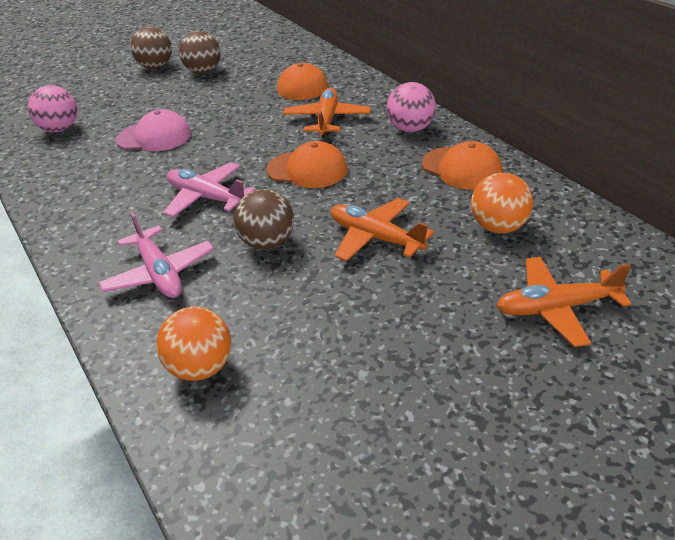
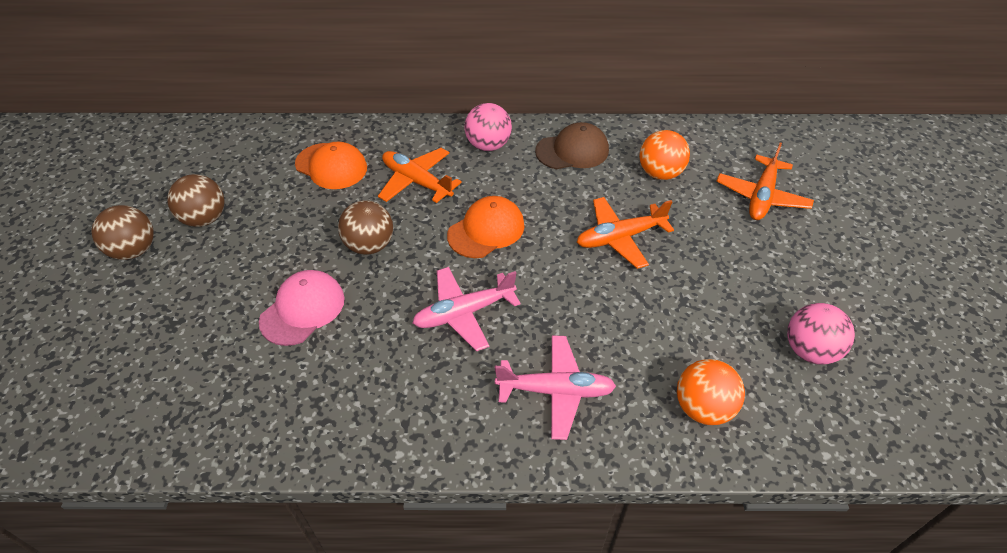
camera: 60 degrees left, 10 degrees up
pink ball [28,85,77,132] -> pink ball moved to [787,303,855,365]
brown ball [234,189,294,250] -> brown ball moved to [338,200,393,255]
orange cap [422,141,503,190] -> brown cap [535,122,609,169]

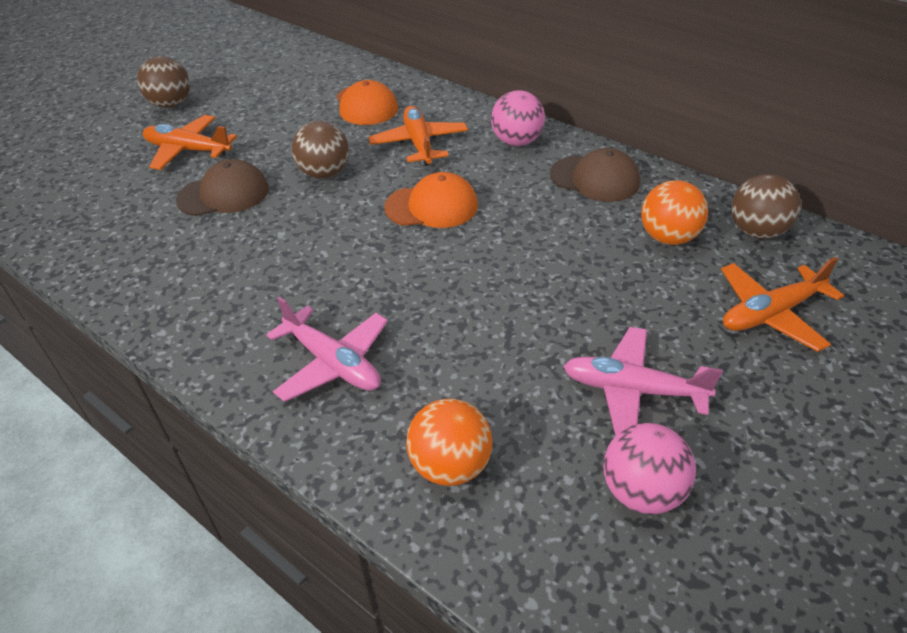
camera: 40 degrees right, 5 degrees down
brown ball [167,174,225,227] -> brown ball moved to [732,174,801,239]
pink cap [259,270,345,346] -> brown cap [176,159,269,216]
pink plane [413,267,521,352] -> pink plane moved to [563,327,723,436]
orange plane [577,197,674,269] -> orange plane moved to [143,115,237,170]

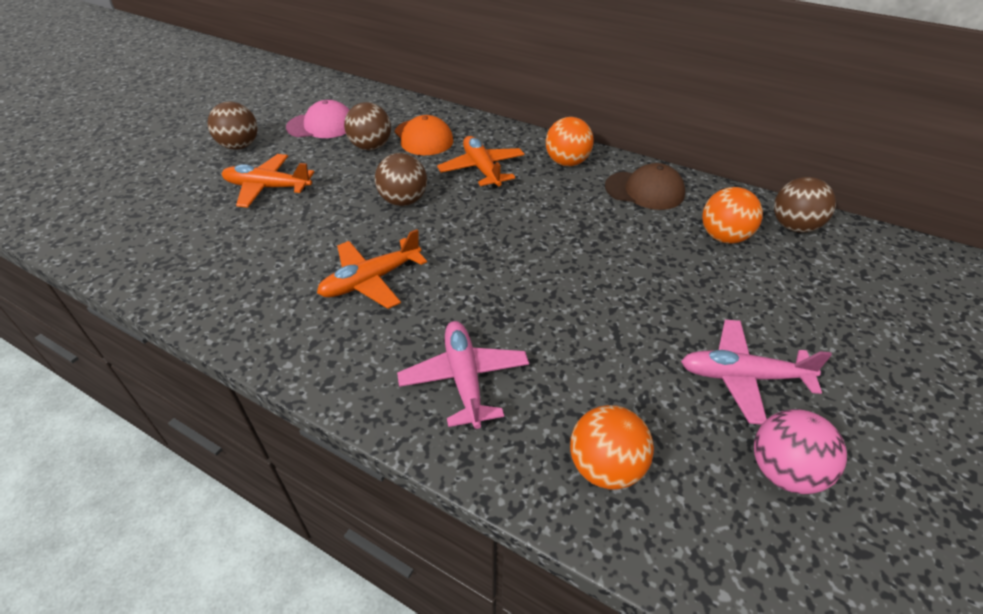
camera: 10 degrees left, 0 degrees up
brown cap [176,159,269,216] -> none
pink plane [266,297,388,402] -> pink plane turned 135 degrees counterclockwise [397,321,529,429]
orange cap [384,172,478,228] -> none
pink ball [491,90,545,146] -> orange ball [546,117,594,166]
orange plane [721,257,844,352] -> orange plane moved to [317,229,427,309]
none -> pink cap [286,100,349,138]
none -> brown ball [344,102,391,150]

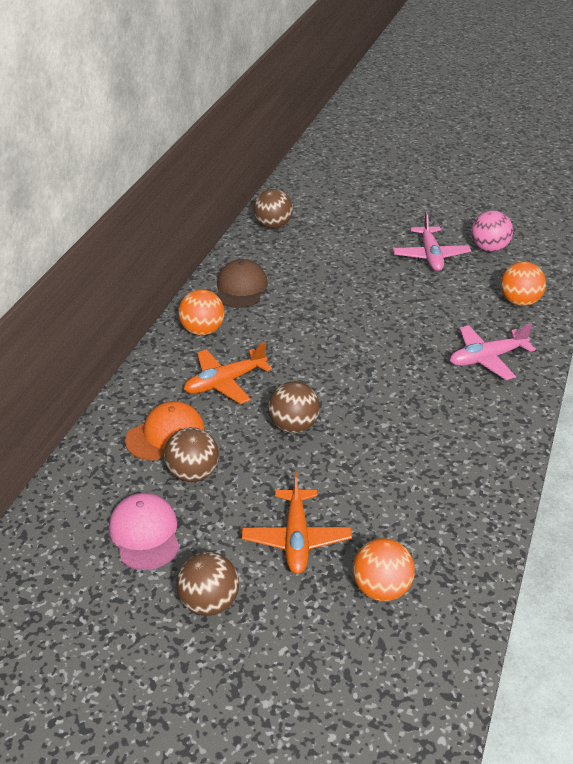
camera: 100 degrees left, 5 degrees down
orange plane [317,229,427,309] -> none
orange ball [702,187,763,244] -> orange ball moved to [353,538,415,601]

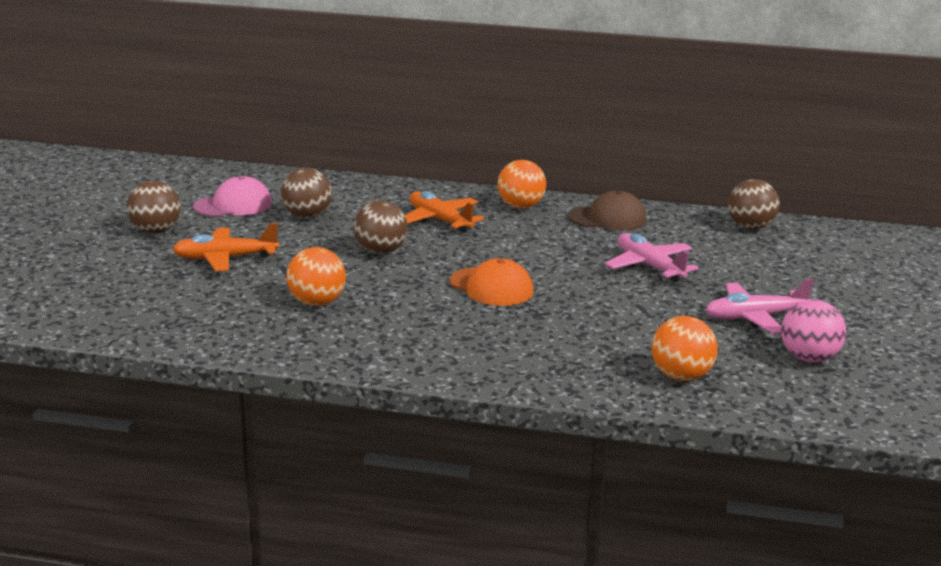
camera: 80 degrees right, 15 degrees down
orange cap [125,401,205,461] -> orange cap moved to [450,258,533,306]
orange ball [353,538,415,601] -> orange ball moved to [286,247,346,306]
pink plane [450,323,535,380] -> pink plane moved to [605,233,699,282]

